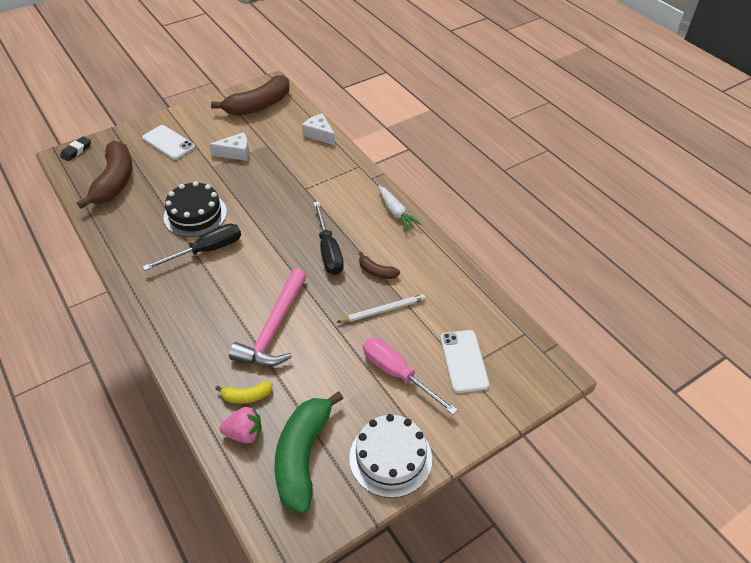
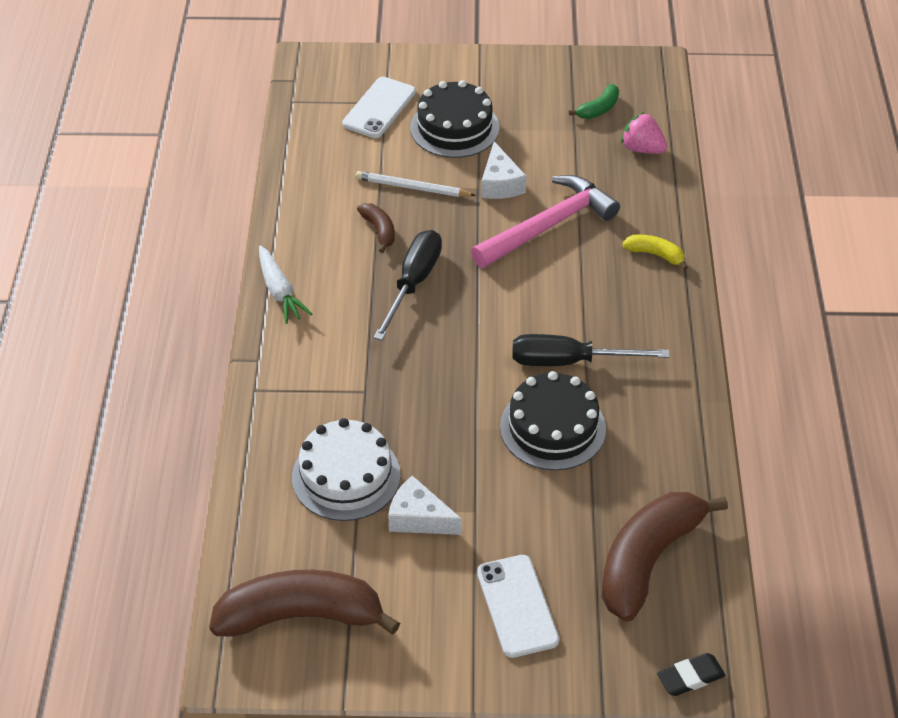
camera: 145 degrees left, 0 degrees up
yellow banana [215,381,272,404] -> yellow banana moved to [622,234,688,270]
green banana [274,391,344,514] -> green banana [569,84,619,119], size x0.46
white cheese [302,113,335,145] -> white cheese moved to [481,141,527,199]
white cake [349,414,432,498] -> white cake moved to [292,418,401,521]
pink screwdriver [363,338,458,415] -> black cake [410,80,499,158]
white carrot [378,186,422,231] -> white carrot turned 150 degrees clockwise [259,246,312,324]

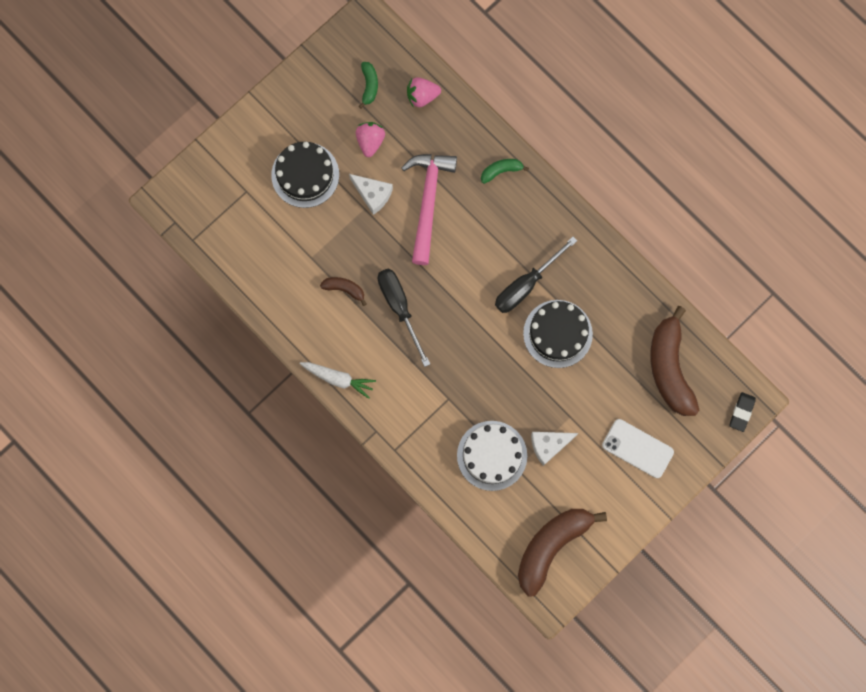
camera: 45 degrees left, 30 degrees up
white phone [342,77,416,138] -> none
white pencil [355,171,476,197] -> none
yellow banana [622,234,688,270] -> green banana [481,159,529,184]
none -> pink strawberry [356,122,385,157]

